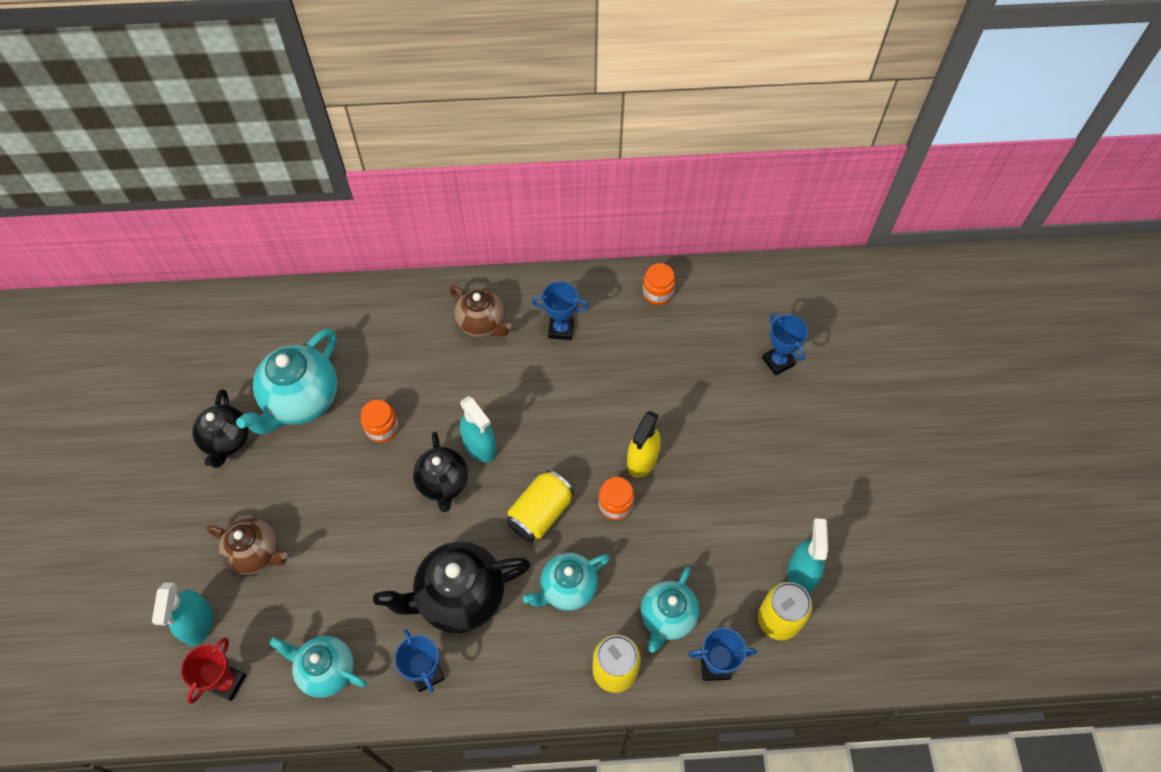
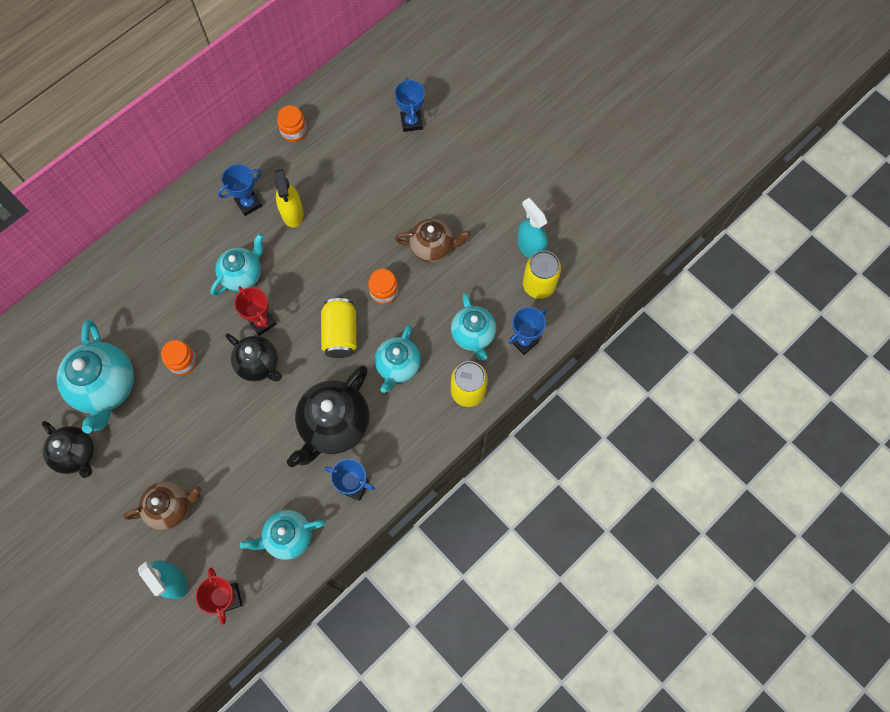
camera: 40 degrees left, 10 degrees up
brown teapot [449,286,512,337] -> brown teapot moved to [395,219,471,262]
turquoise spray bottle [460,396,496,463] -> red trophy [234,286,276,336]
yellow spray bottle [627,411,661,478] -> yellow spray bottle moved to [274,169,304,228]
blue trophy [762,313,808,376] -> blue trophy turned 60 degrees clockwise [394,78,425,132]
none -> turquoise teapot [210,233,263,296]

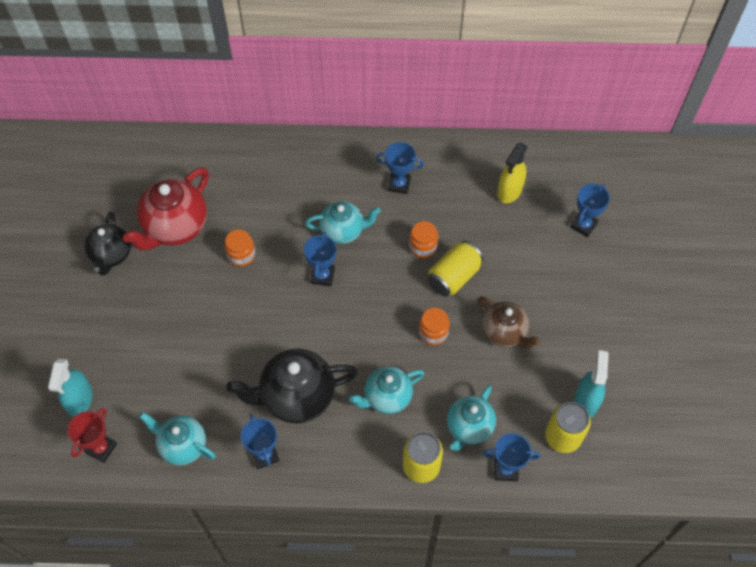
camera: 45 degrees right, 10 degrees down
turquoise teapot [56,320,134,433] -> red teapot [123,168,209,251]
brown teapot [123,481,202,530] -> none
black teapot [225,334,282,382] -> none
red trophy [234,286,276,336] -> blue trophy [304,232,336,286]
yellow spray bottle [274,169,304,228] -> yellow spray bottle moved to [497,143,528,203]
orange jar [277,105,307,142] -> orange jar moved to [409,221,438,258]
yellow can [321,298,357,358] -> yellow can moved to [427,241,484,296]

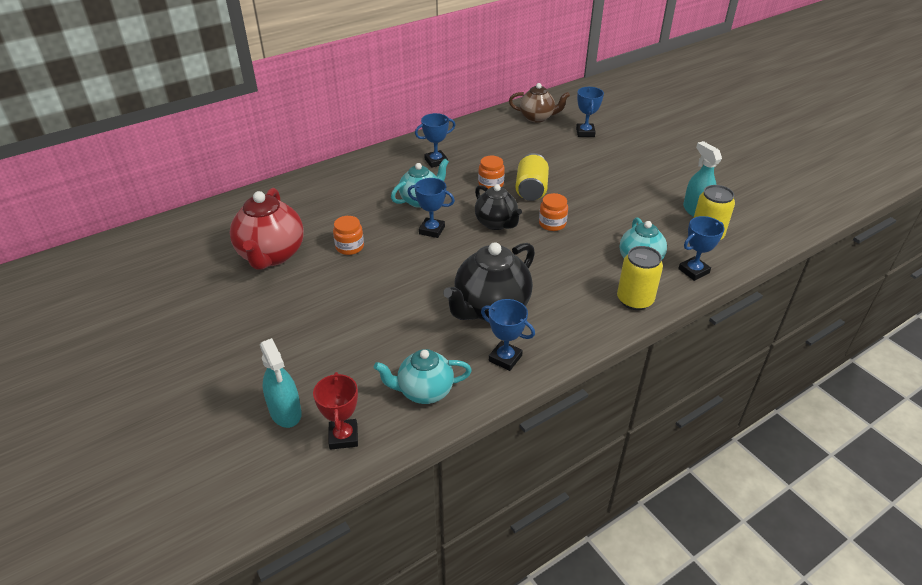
camera: 35 degrees left, 20 degrees down
black teapot [85,211,131,275] -> black teapot moved to [475,184,522,230]
blue trophy [304,232,336,286] -> blue trophy turned 45 degrees counterclockwise [408,178,455,238]
turquoise teapot [349,366,425,414] -> none
brown teapot [478,296,540,349] -> brown teapot moved to [509,83,570,123]
yellow spray bottle [497,143,528,203] -> none

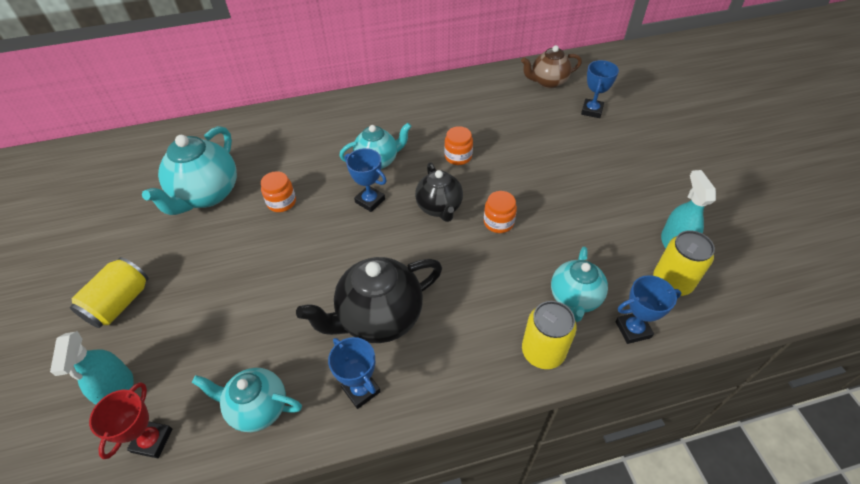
camera: 20 degrees right, 10 degrees up
red teapot [230,188,304,270] -> turquoise teapot [142,126,237,215]
blue trophy [415,113,455,168] -> none
brown teapot [509,83,570,123] -> brown teapot turned 135 degrees clockwise [521,45,582,88]
yellow can [515,153,549,201] -> yellow can moved to [70,257,148,328]

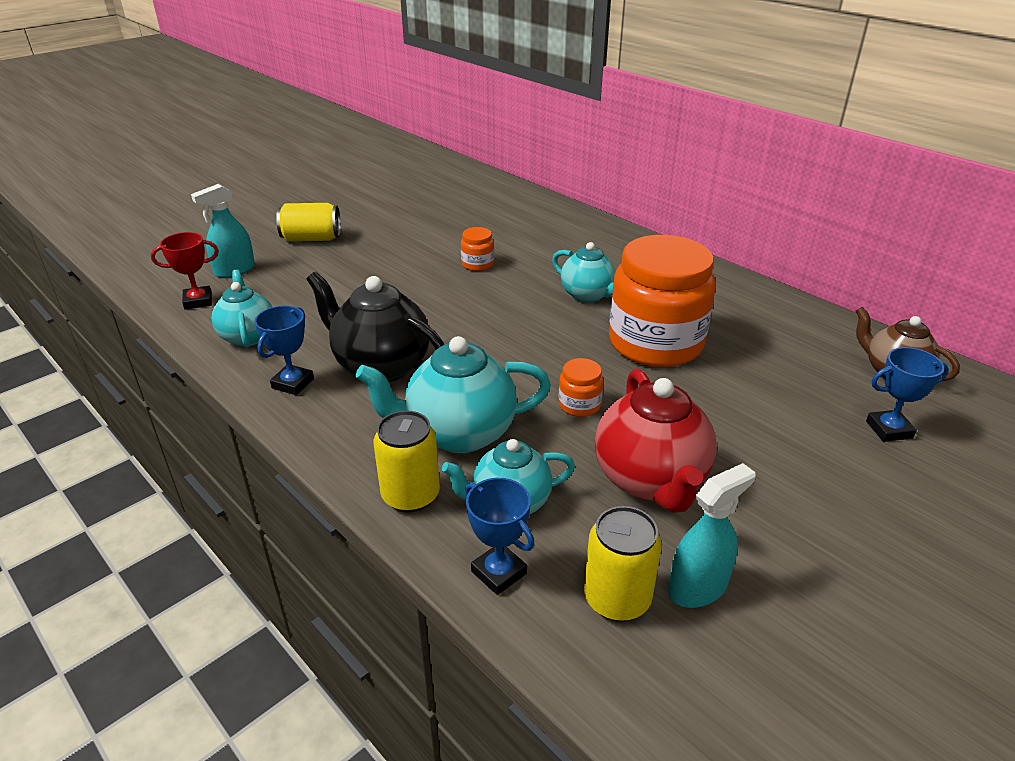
camera: 60 degrees right, 15 degrees down
turquoise teapot [142,126,237,215] -> turquoise teapot moved to [356,336,551,453]
blue trophy [345,148,387,212] -> none
black teapot [415,162,463,222] -> none
orange jar [444,126,473,165] -> orange jar [609,235,716,367], size x2.47
none -> red teapot [595,369,717,513]

